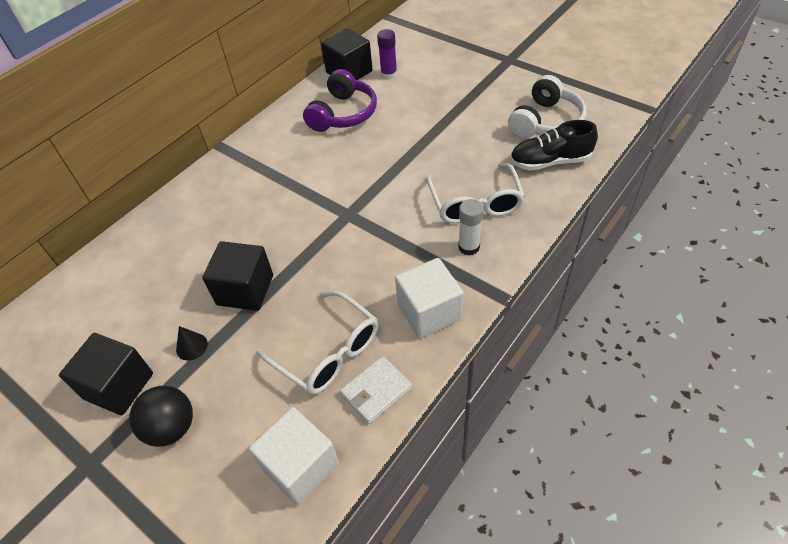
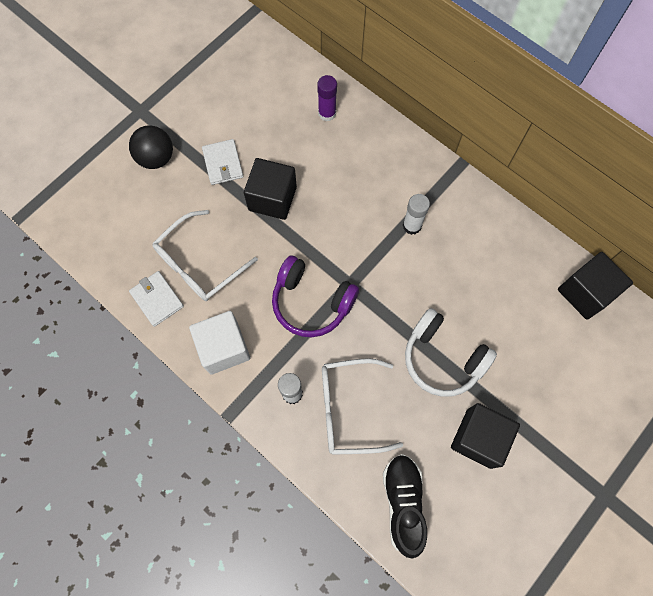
camera: 90 degrees right, 20 degrees up
black cube [59,333,153,415] -> black cube moved to [451,403,520,469]
black cone [176,326,208,361] -> white wallet [202,139,243,185]
white cube [249,407,339,506] -> none
purple headphones [303,69,377,132] -> purple headphones moved to [272,256,359,337]
purple glue stick [377,29,397,79] -> purple glue stick moved to [317,75,337,121]
white headphones [508,75,587,138] -> white headphones moved to [405,308,497,397]
none -> white glue stick [403,194,430,235]

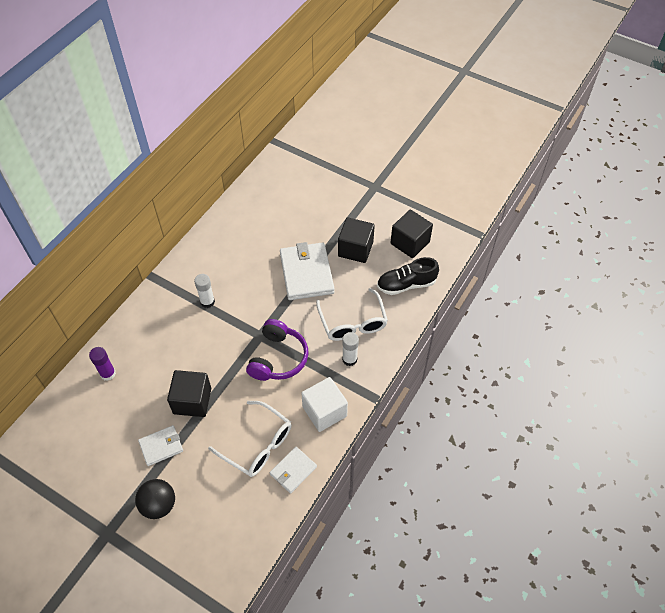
camera: 100 degrees left, 15 degrees down
white headphones [405,308,497,397] -> white wallet [280,242,335,300]
black cube [558,252,633,319] -> black cube moved to [390,210,433,258]

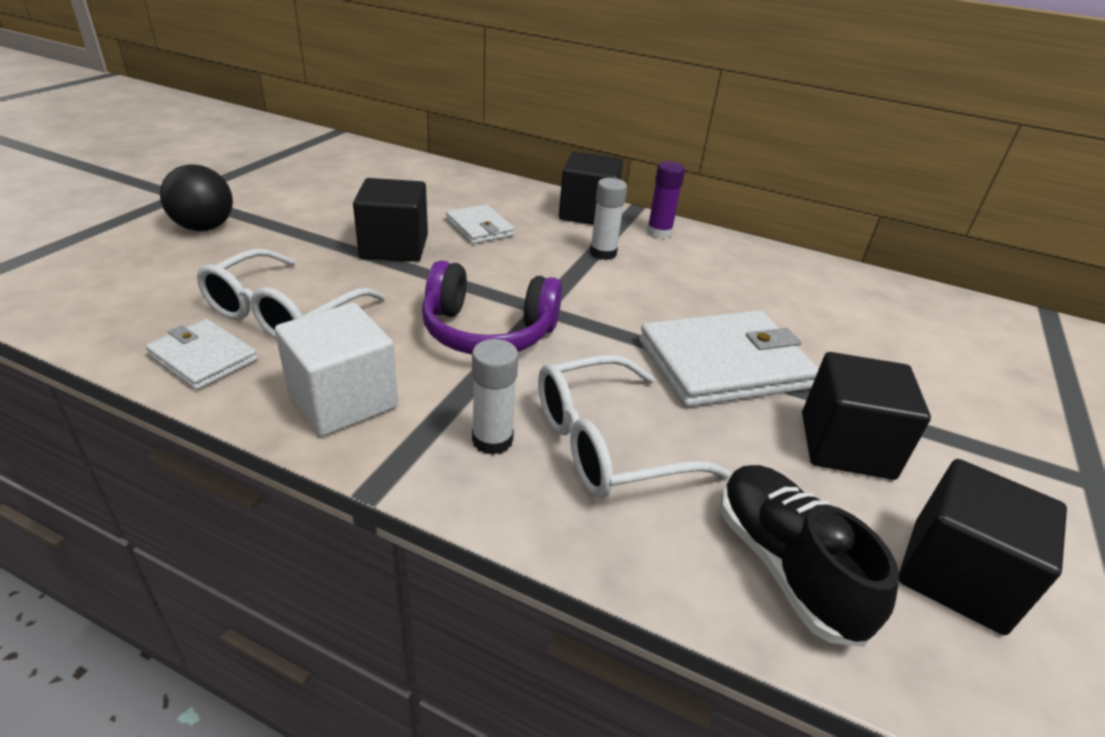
camera: 80 degrees right, 20 degrees down
purple glue stick [89,347,116,381] -> purple glue stick moved to [647,161,685,239]
white wallet [138,425,183,466] -> white wallet moved to [446,204,514,244]
none -> black cube [559,152,623,225]

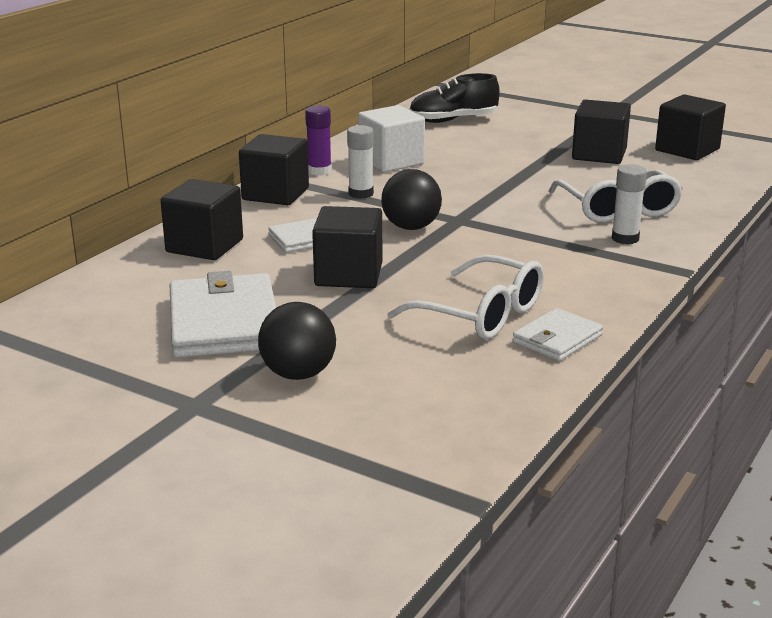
camera: 80 degrees left, 10 degrees down
white cube [275,303,398,436] -> white cube moved to [358,105,425,173]
purple headphones [422,260,562,355] -> none
white wallet [639,310,819,407] -> white wallet moved to [170,271,276,358]
black shoe [720,465,899,647] -> black shoe moved to [409,73,500,123]
none -> black cube [160,179,243,260]
none -> black ball [381,169,442,230]

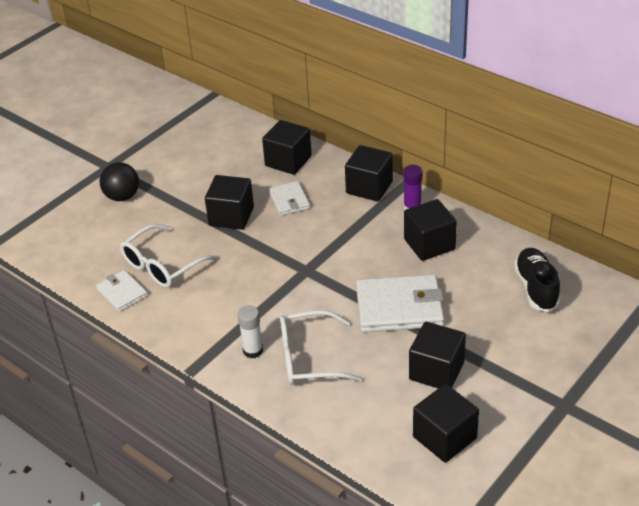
camera: 100 degrees right, 15 degrees up
white wallet [170,271,276,358] -> white wallet moved to [356,274,444,332]
white glue stick [347,125,374,199] -> none
white cube [358,105,425,173] -> black cube [404,199,457,261]
black ball [381,169,442,230] -> none

